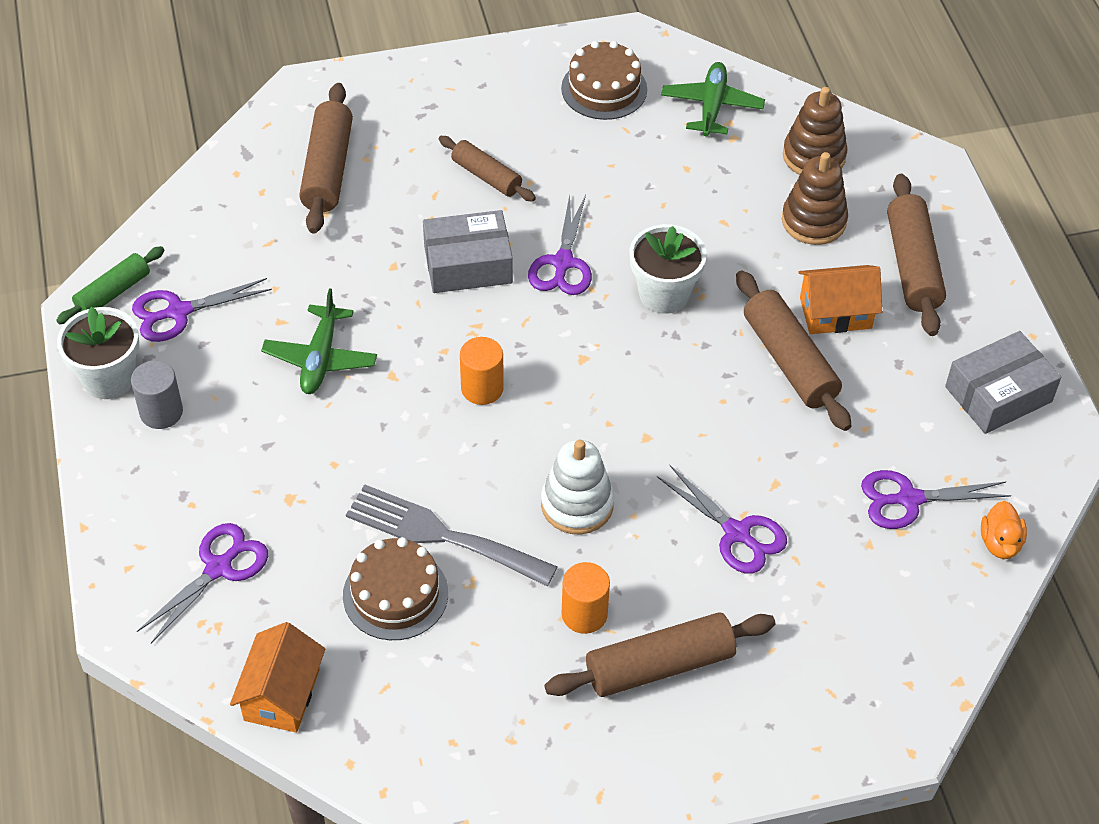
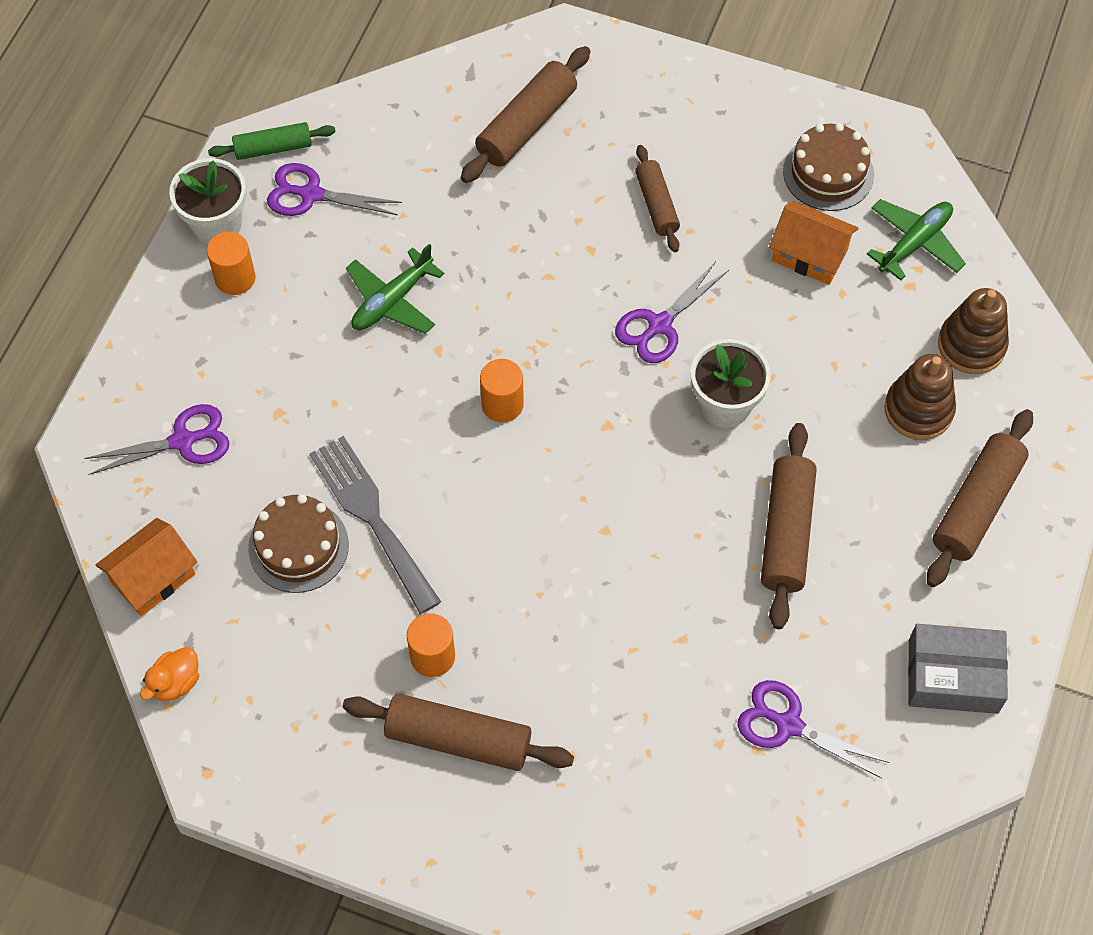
camera: 35 degrees right, 10 degrees up
grey cylinder [131,361,183,429] -> orange cylinder [207,231,255,295]
grey box [423,210,513,293] -> none
white stacking toy [541,440,614,534] -> none
purple scissors [657,464,787,574] -> none
orange house [798,265,882,334] -> orange house moved to [769,201,859,285]
orange duck [981,501,1027,559] -> orange duck moved to [140,647,199,701]

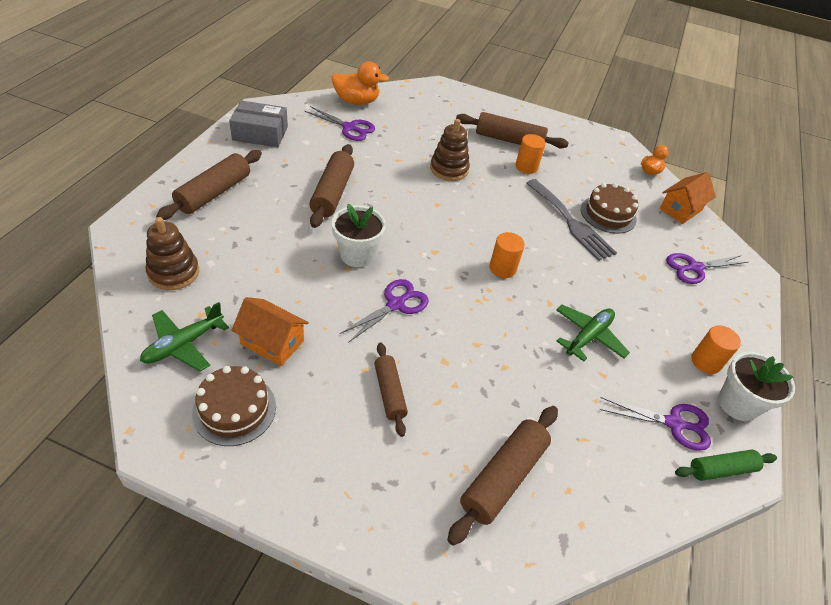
camera: 175 degrees right, 15 degrees down
brown stacking toy [884,354,956,440] -> brown stacking toy moved to [430,119,470,181]
none -> orange duck [332,61,389,105]

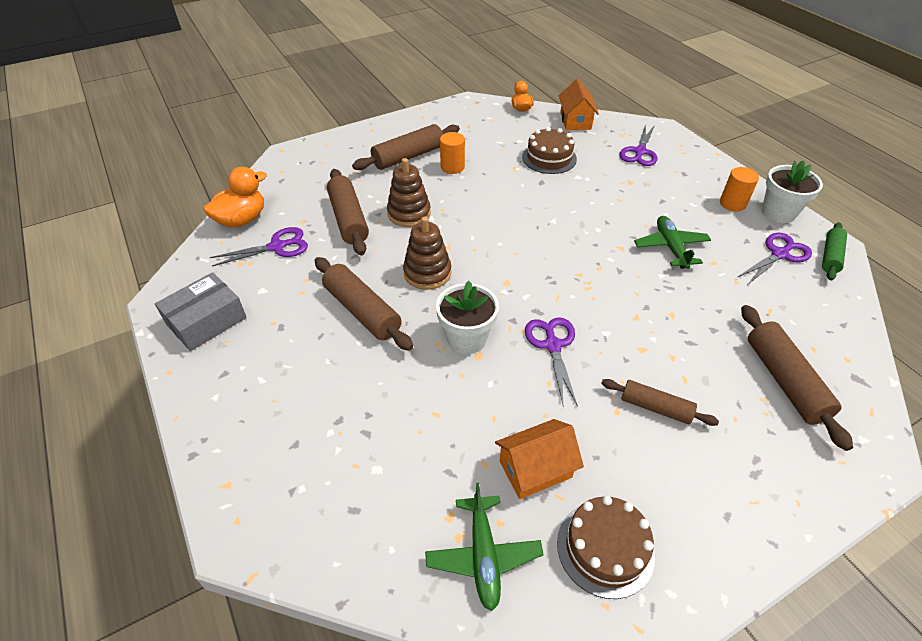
camera: 45 degrees left, 0 degrees up
brown stacking toy [146,217,199,290] -> brown stacking toy moved to [403,217,452,290]
brown rolling pin [156,150,262,220] -> brown rolling pin moved to [327,169,369,255]
orange cylinder [489,232,525,278] -> none
grey fork [526,179,617,261] -> none

